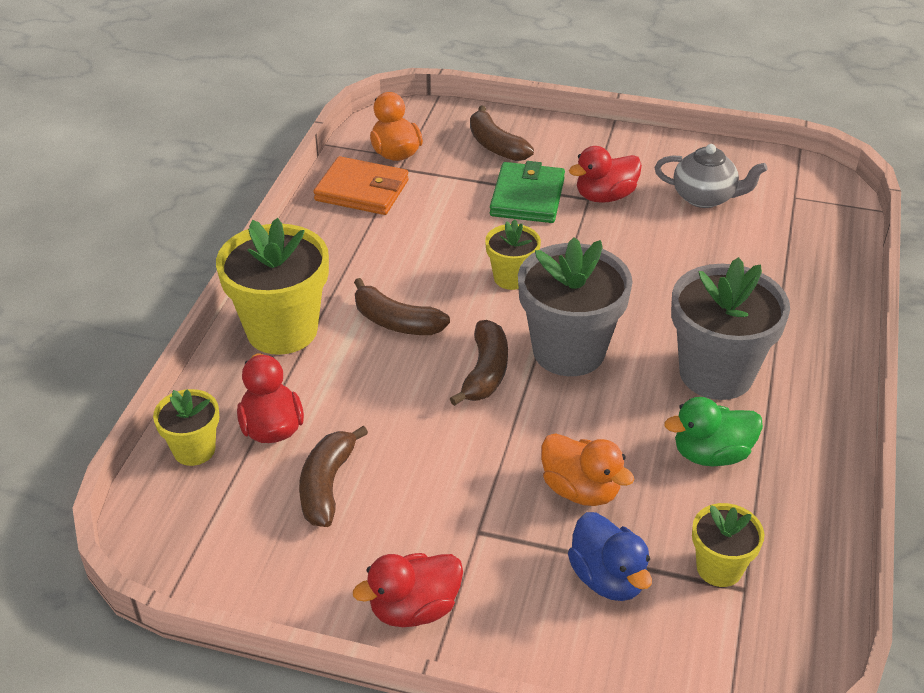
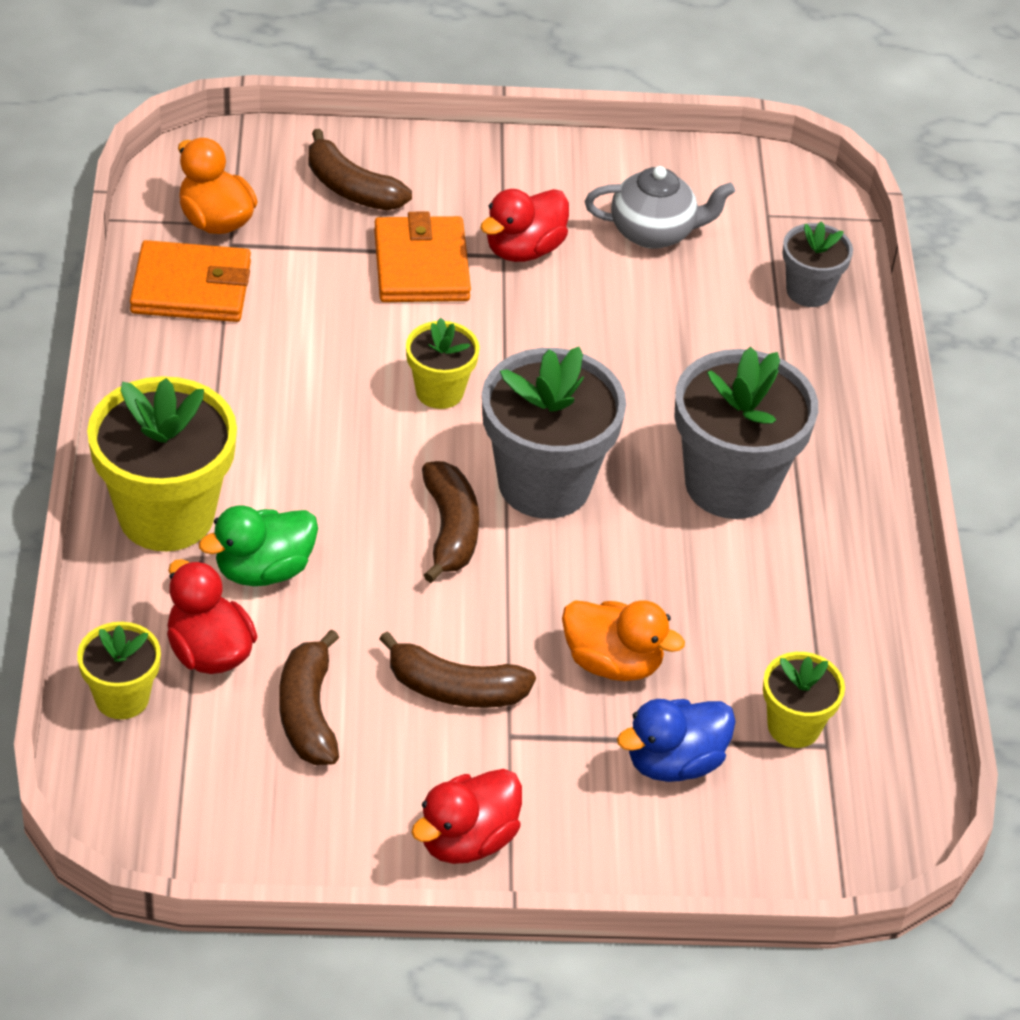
camera: 20 degrees left, 5 degrees up
brown banana [354,278,450,335] -> brown banana moved to [379,631,536,708]
green wallet [490,161,565,223] -> orange wallet [374,211,471,302]
blue duck [568,512,652,601] -> blue duck turned 105 degrees clockwise [617,699,736,782]
green duck [664,397,763,466] -> green duck moved to [199,506,318,586]
none -> grey flower pot [782,221,853,307]

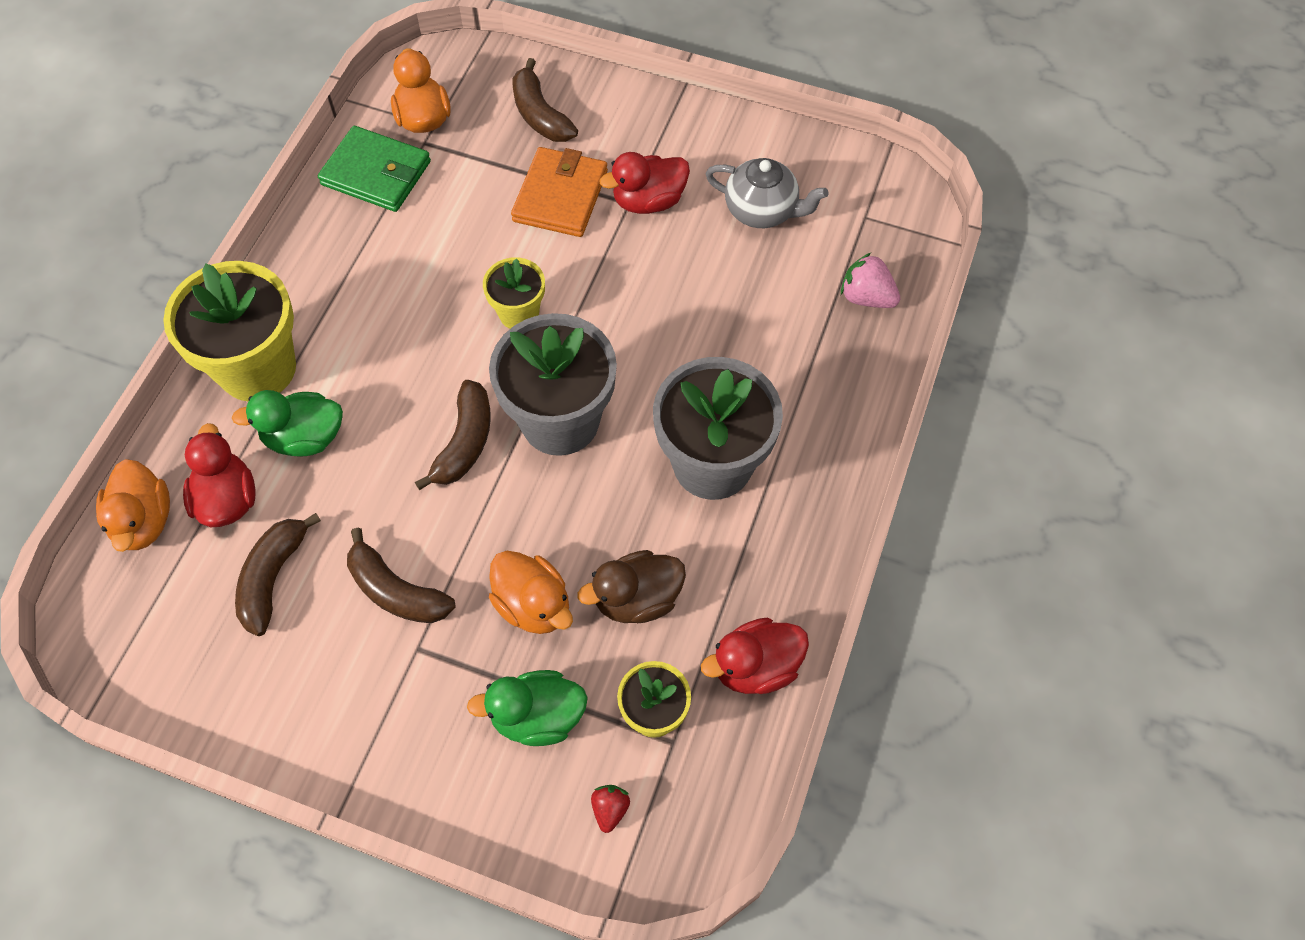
camera: 25 degrees right, 15 degrees up
yellow flower pot [77,622,161,719] -> orange duck [96,459,170,552]
orange wallet [130,240,251,322] -> green wallet [318,126,431,212]
red duck [411,769,522,864] -> red duck moved to [701,618,809,694]
blue duck [617,699,736,782] -> green duck [467,670,588,746]
grey flower pot [782,221,853,307] -> pink strawberry [841,253,901,308]
none -> brown duck [578,550,686,623]
none -> red strawberry [591,785,630,833]

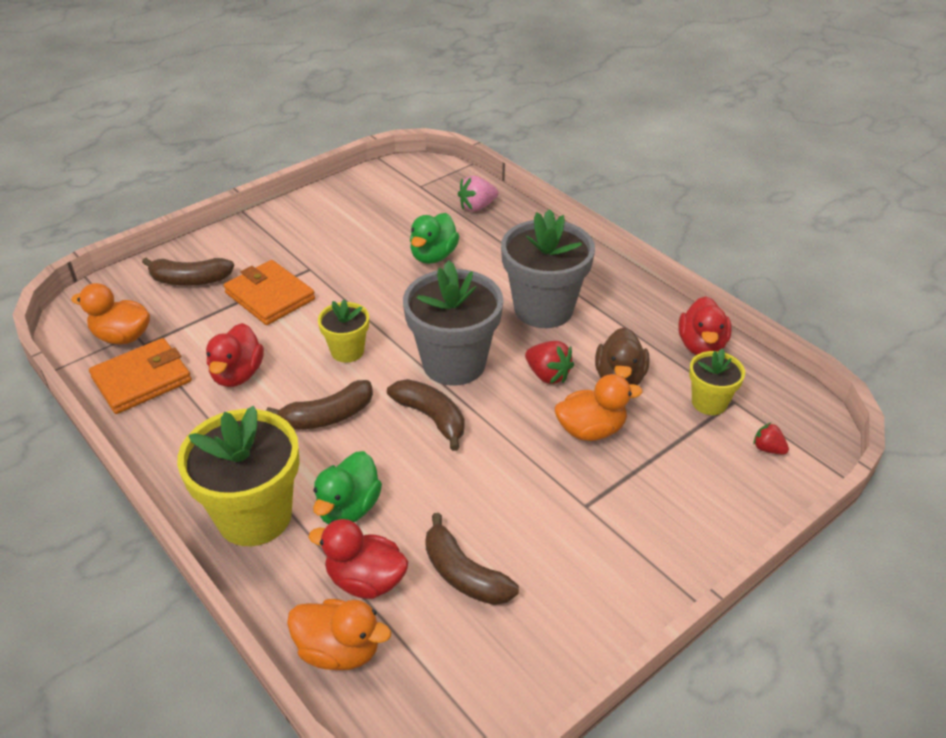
camera: 60 degrees left, 20 degrees down
green wallet [318,126,431,212] -> orange wallet [89,338,192,414]
brown banana [347,528,455,623] -> brown banana moved to [266,380,373,429]
green duck [467,670,588,746] -> green duck moved to [410,213,459,264]
red duck [600,152,690,214] -> red duck moved to [206,323,264,387]
grey teapot [706,158,828,228] -> none
none -> red strawberry [525,341,574,384]

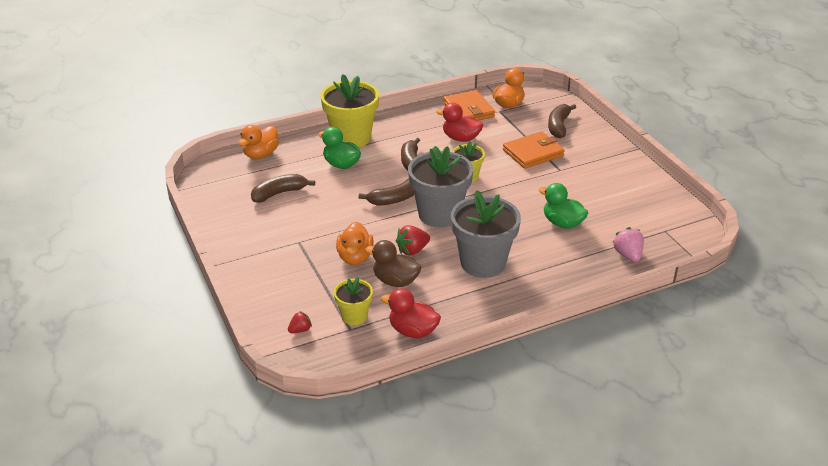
camera: 105 degrees right, 5 degrees down
red duck [308,519,408,599] -> none

